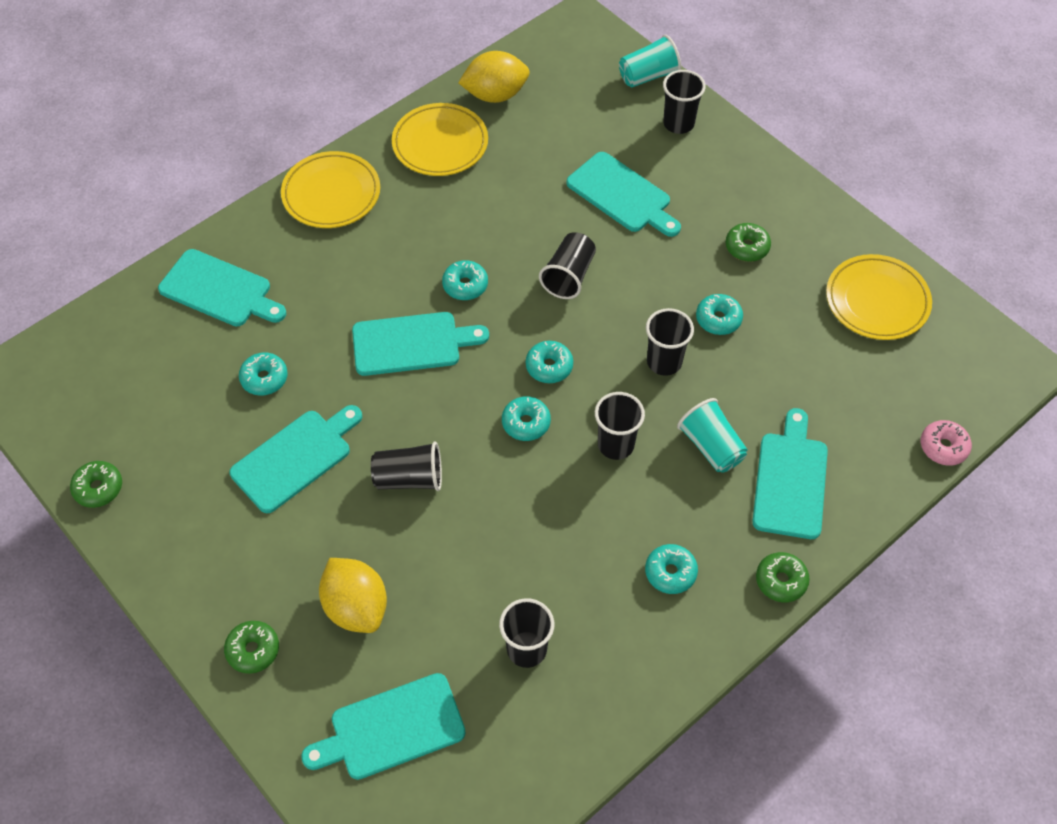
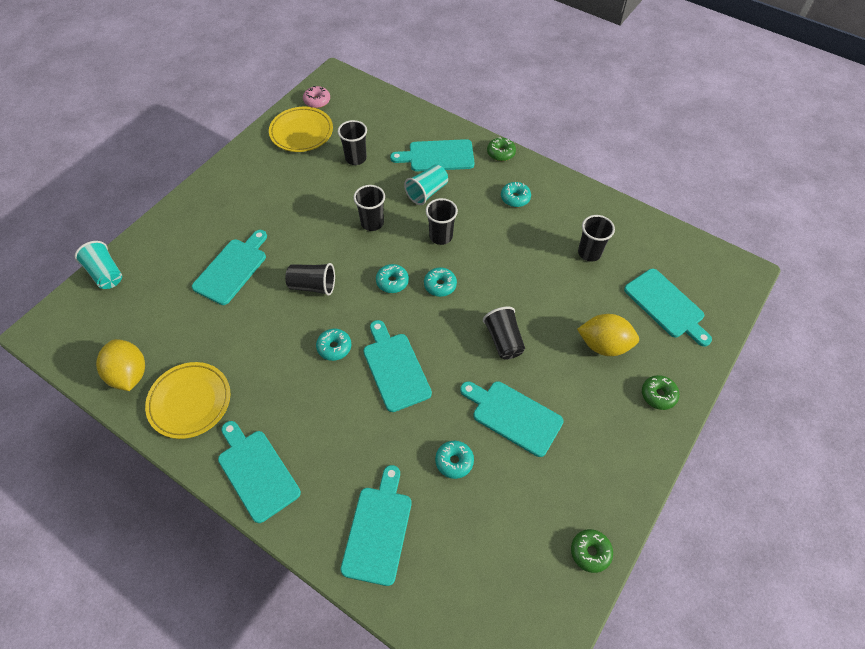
camera: 105 degrees left, 0 degrees up
yellow plate [281,151,380,228] -> turquoise cutting board [218,421,301,523]
yellow lemon [319,558,387,633] -> yellow lemon turned 60 degrees clockwise [577,314,639,356]
black cup [663,70,706,134] -> black cup moved to [338,120,367,165]
turquoise donut [696,294,743,335] -> none
green donut [726,223,771,262] -> none
pink donut [921,420,972,466] -> pink donut moved to [303,86,330,108]

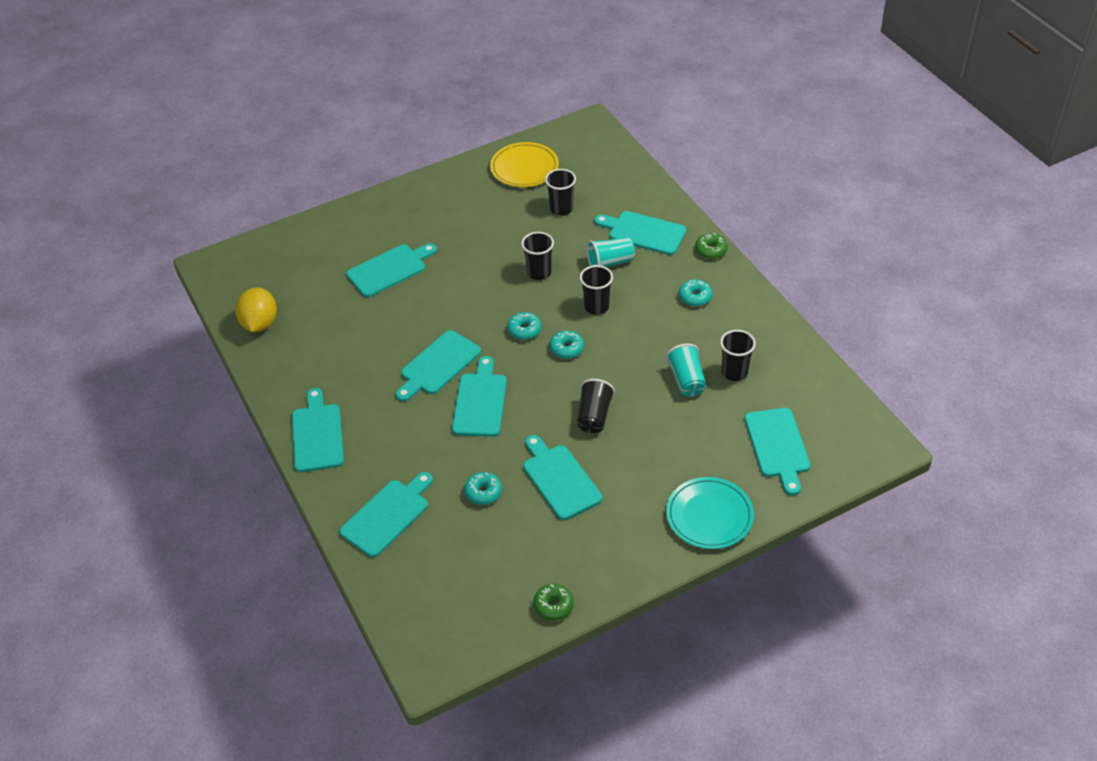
camera: 30 degrees right, 10 degrees down
turquoise cup [75,241,122,289] -> turquoise cup moved to [665,343,706,397]
yellow plate [145,362,230,439] -> none
black cup [285,263,335,296] -> none
pink donut [303,86,330,108] -> none
turquoise donut [316,328,351,361] -> turquoise cutting board [396,330,481,401]
yellow lemon [577,314,639,356] -> none
green donut [642,375,679,410] -> turquoise plate [666,477,754,549]

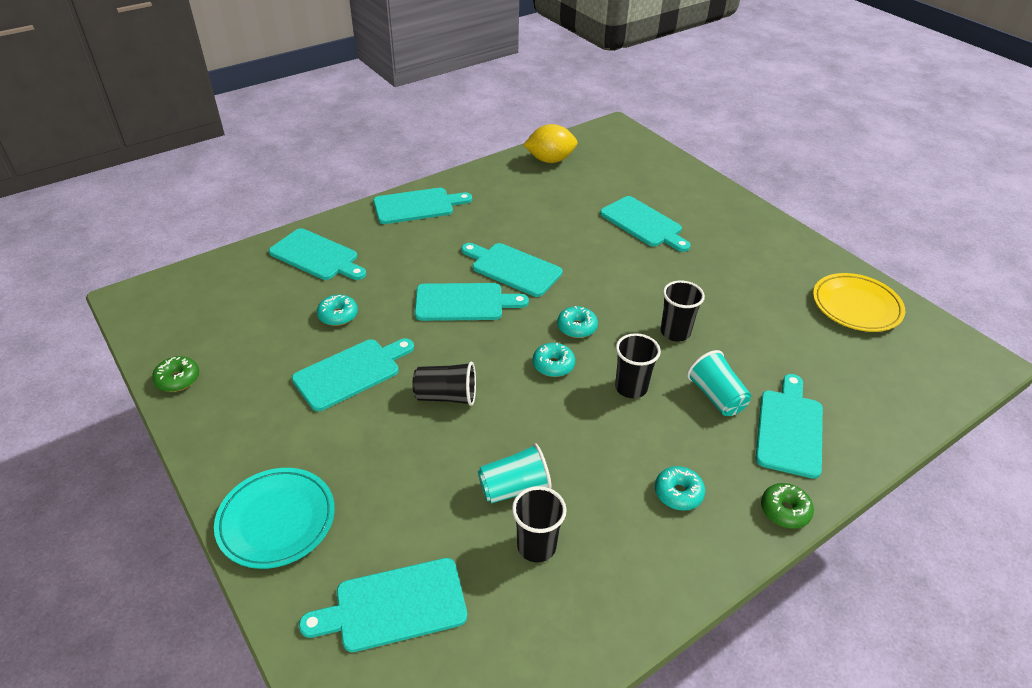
camera: 80 degrees right, 5 degrees down
black cup [545,169,576,216] -> none

